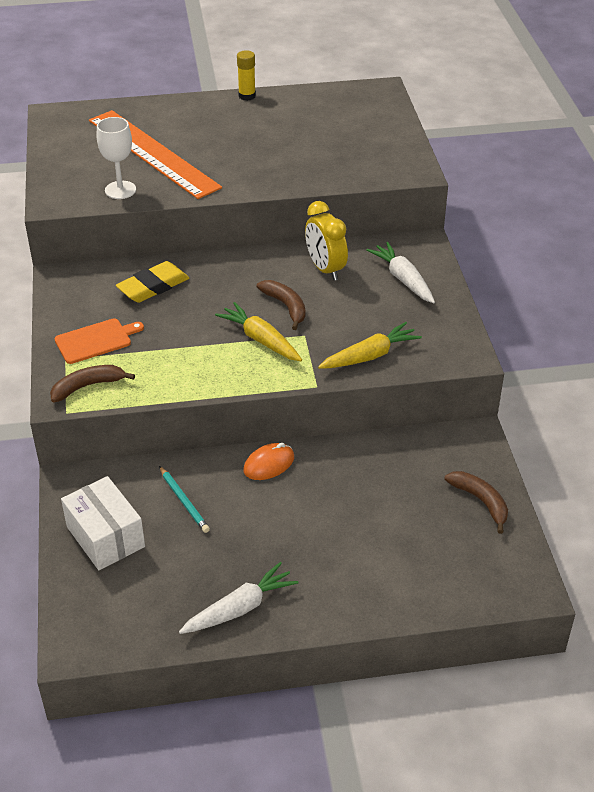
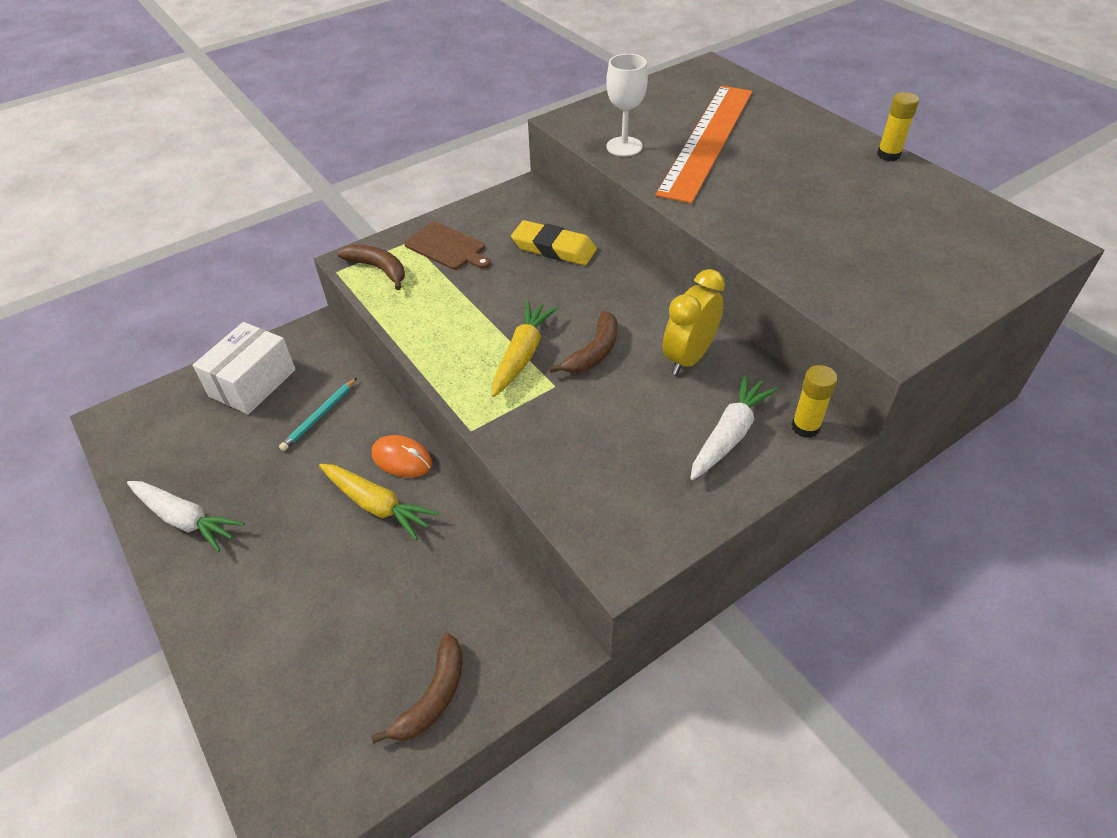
camera: 65 degrees right, 5 degrees up
orange cutting board [54,318,144,364] -> brown cutting board [404,222,491,270]
yellow carrot [318,322,422,369] -> yellow carrot moved to [319,464,439,540]
none -> yellow glue stick [791,365,838,438]

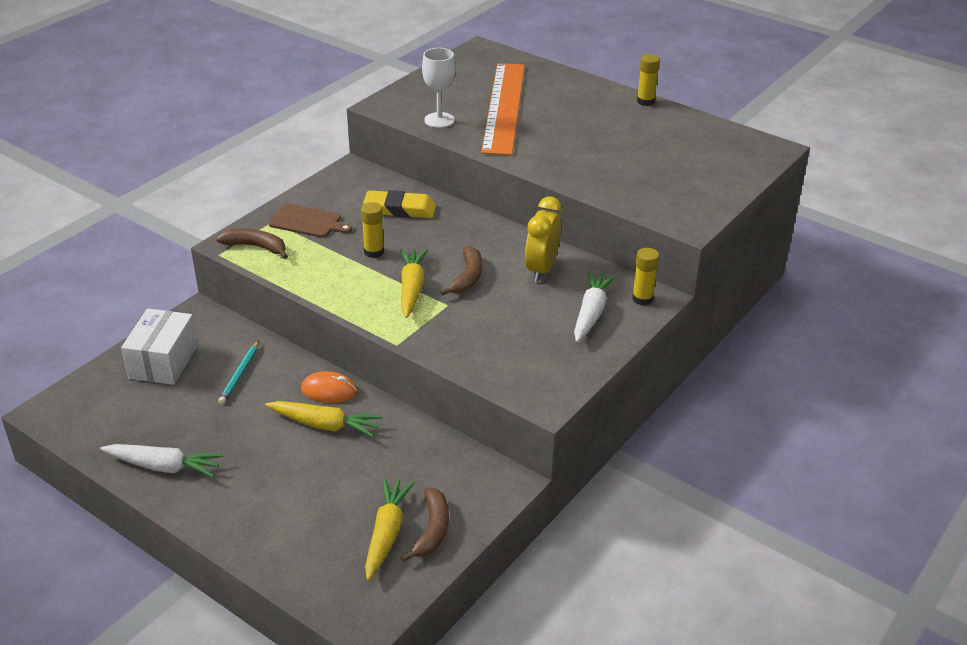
camera: 20 degrees left, 10 degrees down
none -> yellow glue stick [361,202,384,258]
none -> yellow carrot [365,478,415,581]

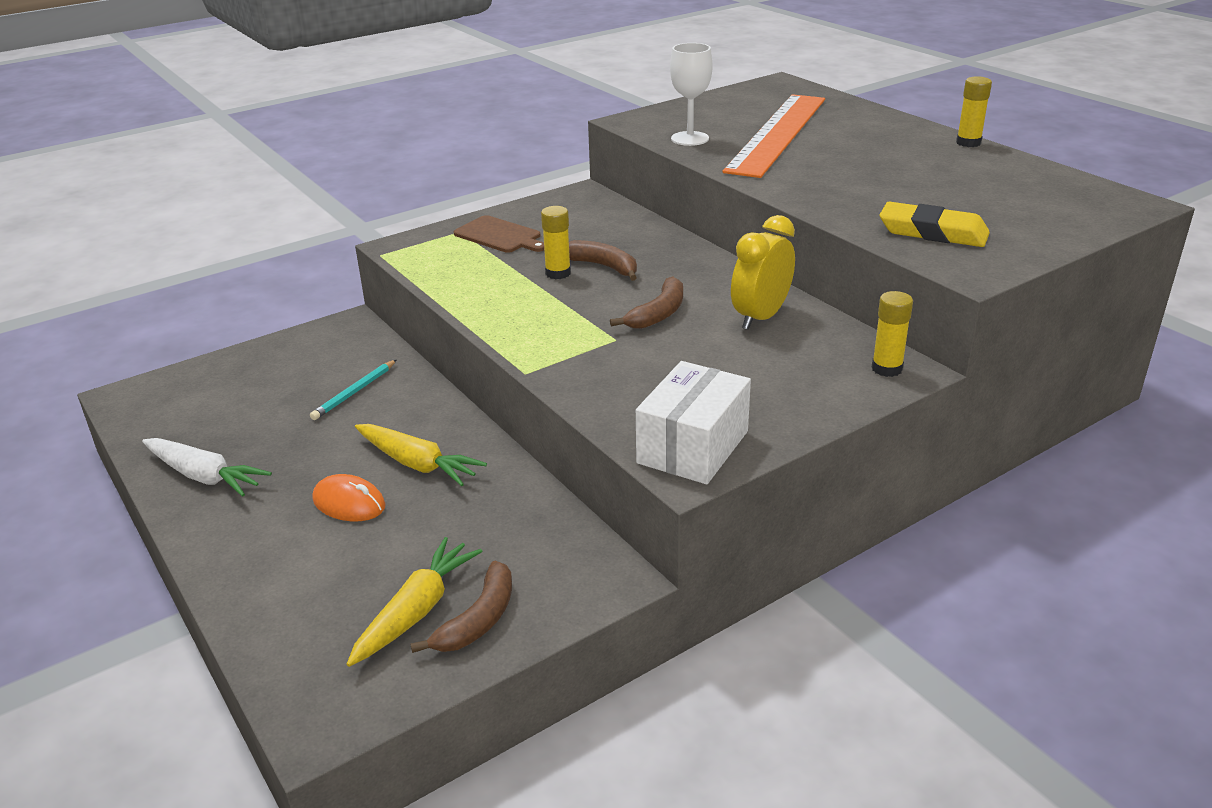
camera: 20 degrees right, 5 degrees down
white box [121,309,198,385] -> white box moved to [636,361,751,484]
brown banana [216,228,288,259] -> brown banana moved to [569,240,637,281]
orange mouse [301,371,357,403] -> orange mouse moved to [313,474,386,521]
yellow eraser [363,190,436,218] -> yellow eraser moved to [880,202,990,247]
yellow carrot [400,249,428,318] -> none
white carrot [574,271,616,342] -> none

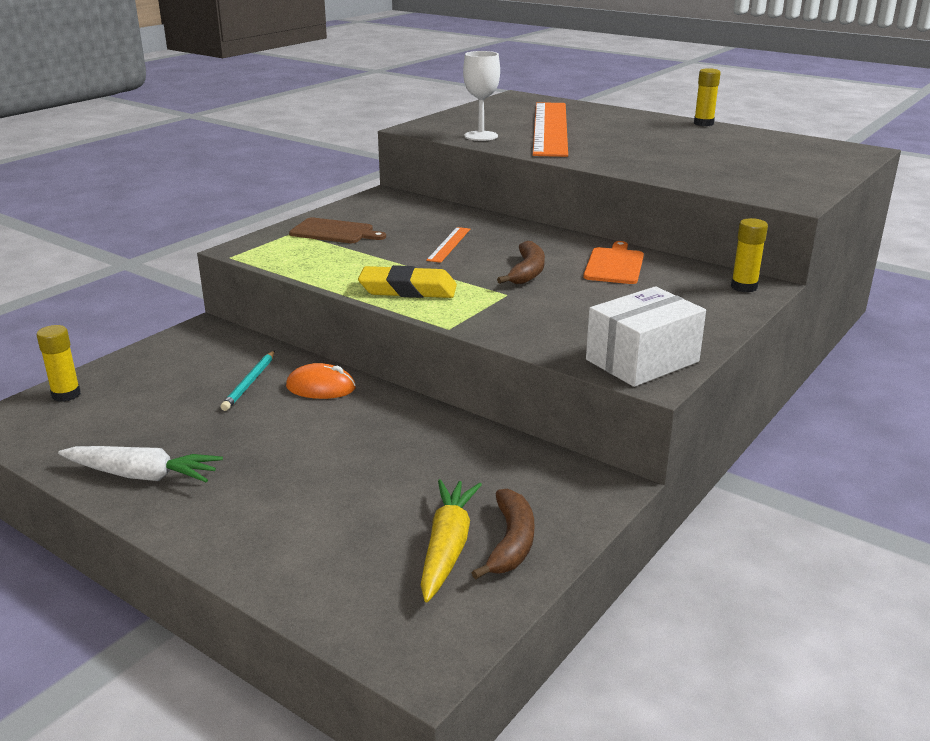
camera: 20 degrees left, 5 degrees down
orange mouse [313,474,386,521] -> orange mouse moved to [286,363,356,399]
yellow carrot [355,424,487,486] -> none
yellow glue stick [541,206,571,279] -> yellow glue stick moved to [36,325,81,402]
brown banana [569,240,637,281] -> orange ruler [426,227,470,263]
white box [636,361,751,484] -> white box turned 45 degrees clockwise [586,286,706,387]
yellow clock [731,215,795,330] -> orange cutting board [584,241,644,284]
yellow eraser [880,202,990,247] -> yellow eraser moved to [358,265,457,298]

